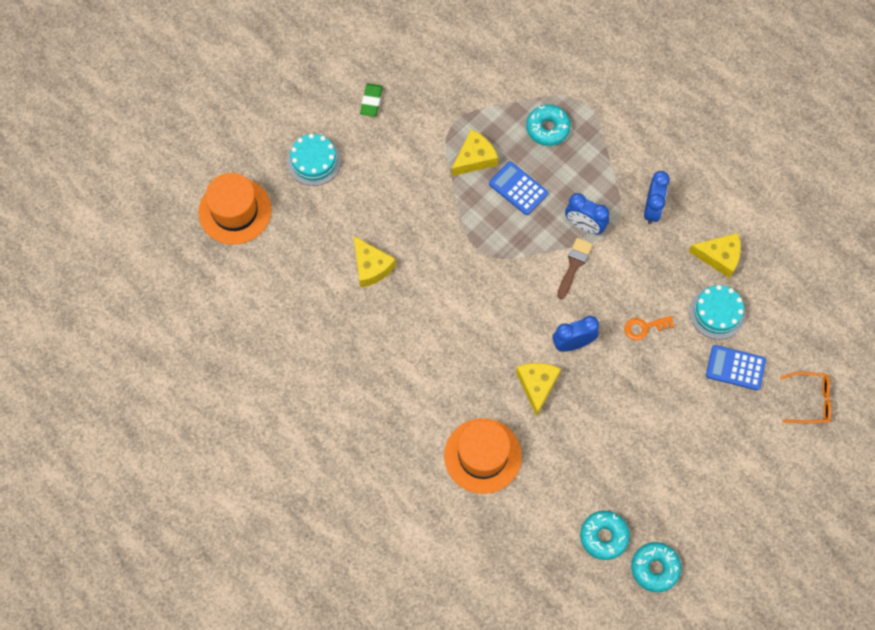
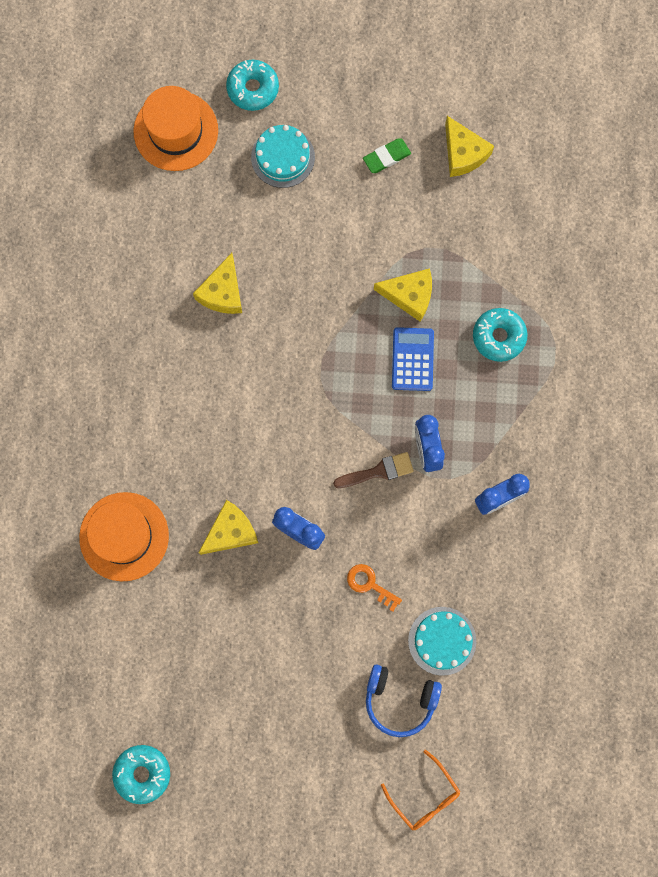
camera: 50 degrees right, 10 degrees up
turquoise donut [580,511,630,560] -> turquoise donut moved to [226,60,279,111]
yellow cheese [689,233,741,278] -> yellow cheese moved to [445,116,494,177]
blue calculator [706,345,766,390] -> blue headphones [366,664,442,737]

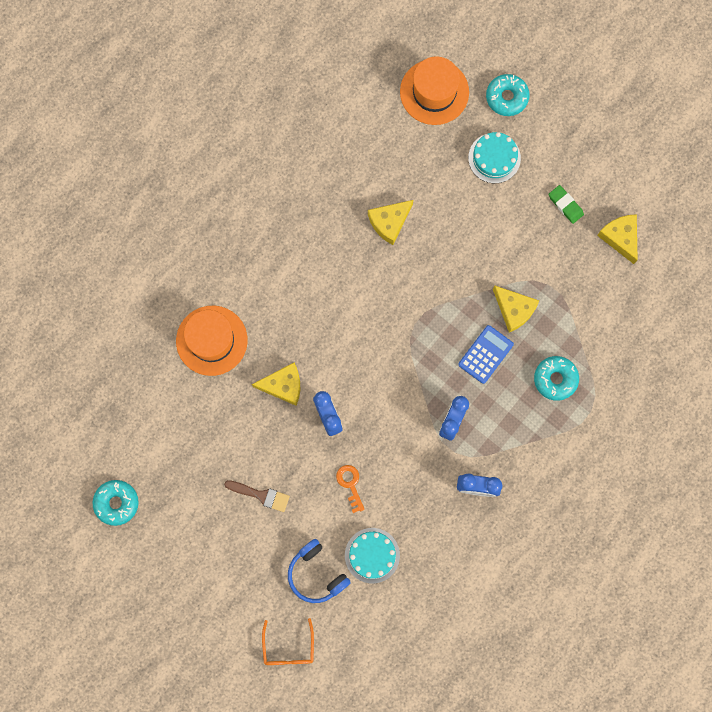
camera: 35 degrees right, 0 degrees up
brown brush [333,452,414,488] -> brown brush moved to [224,480,290,512]
green eraser [363,138,411,173] -> green eraser turned 45 degrees clockwise [548,185,584,224]
yellow cheese [445,116,494,177] -> yellow cheese turned 150 degrees clockwise [597,214,638,264]

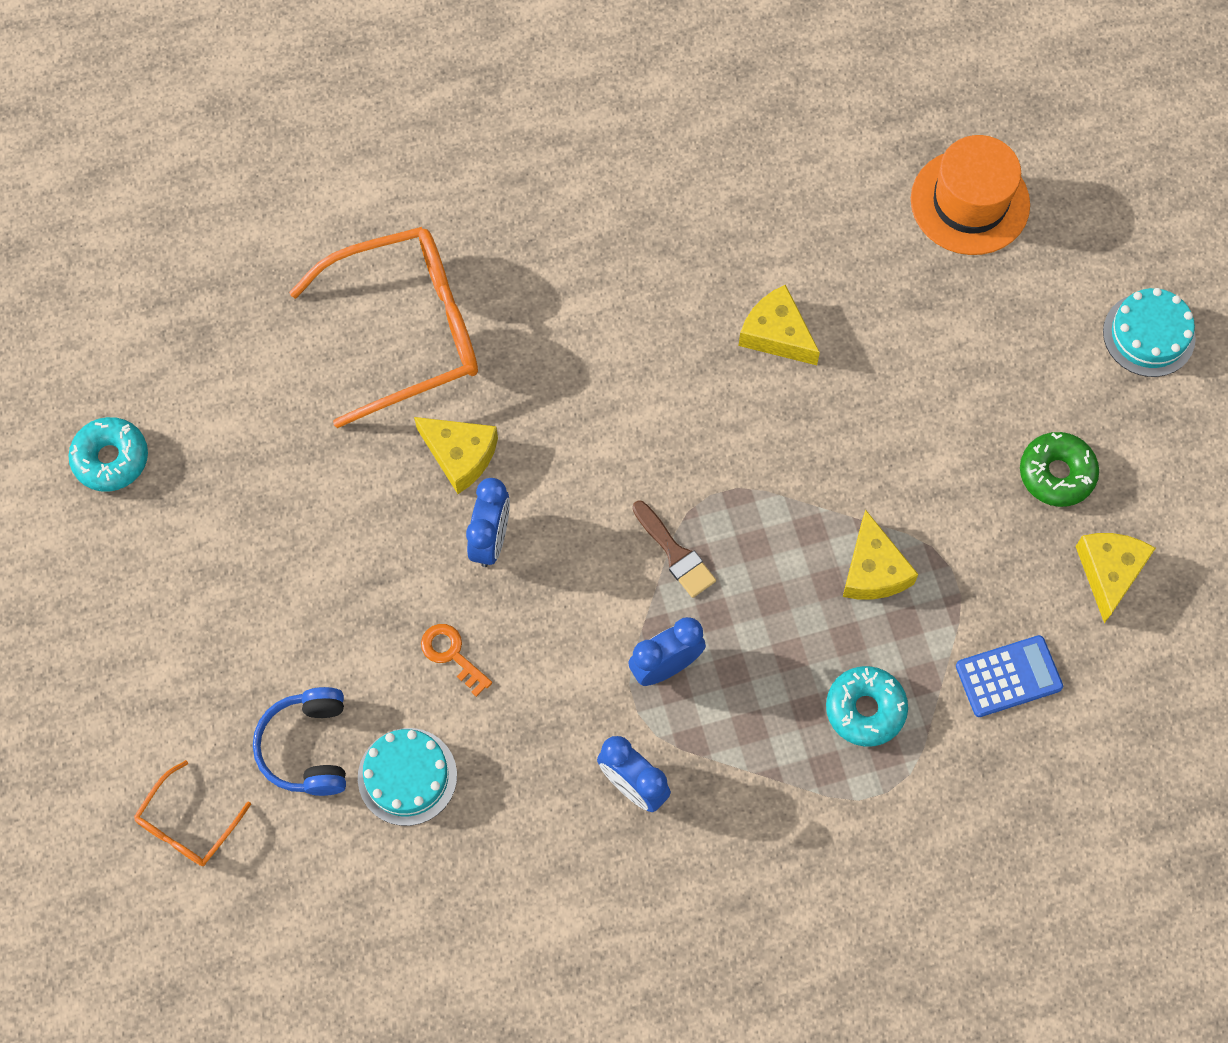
camera: 35 degrees right, 10 degrees down
orange hat [176,306,248,376] -> orange glasses [289,227,478,428]
brown brush [224,480,290,512] -> brown brush moved to [632,501,716,598]
orange key [336,465,365,513] -> orange key turned 60 degrees counterclockwise [421,624,492,697]
yellow cheese [368,200,413,245] -> yellow cheese turned 45 degrees clockwise [738,285,820,365]
blue calculator [458,325,514,384] -> blue calculator moved to [956,635,1063,717]
turquoise cake [468,132,521,183] -> turquoise cake moved to [1103,288,1196,377]
turquoise donut [486,74,530,116] -> none
green eraser [548,185,584,224] -> green donut [1020,432,1099,507]

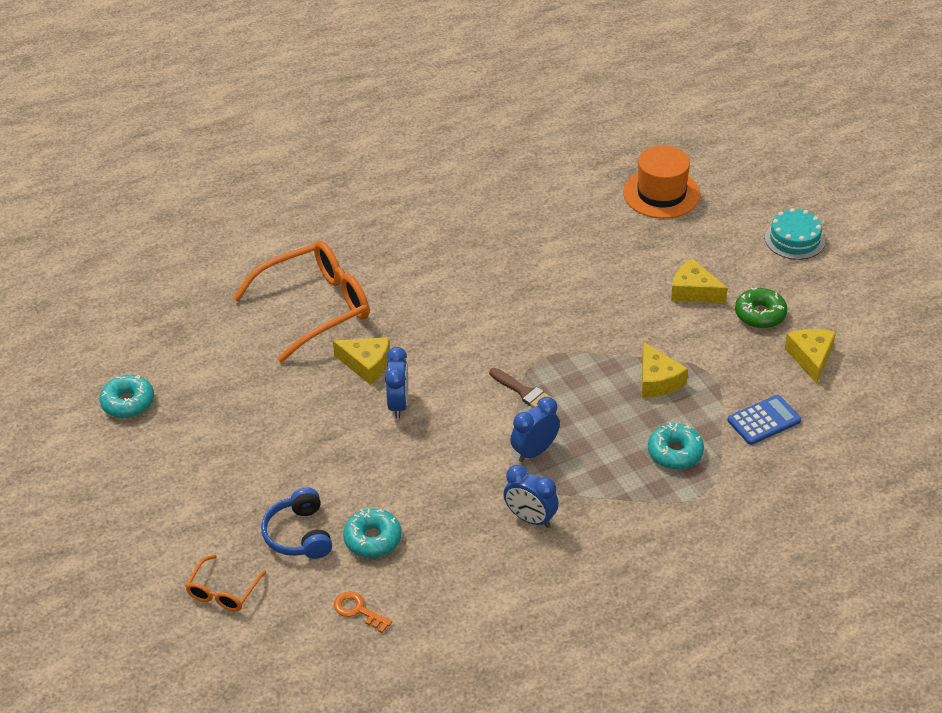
camera: 10 degrees left, 25 degrees down
turquoise cake [358,728,457,826] -> turquoise donut [343,508,402,558]
orange key [421,624,492,697] -> orange key moved to [334,591,392,633]
yellow cheese [738,285,820,365] -> yellow cheese moved to [671,258,727,303]

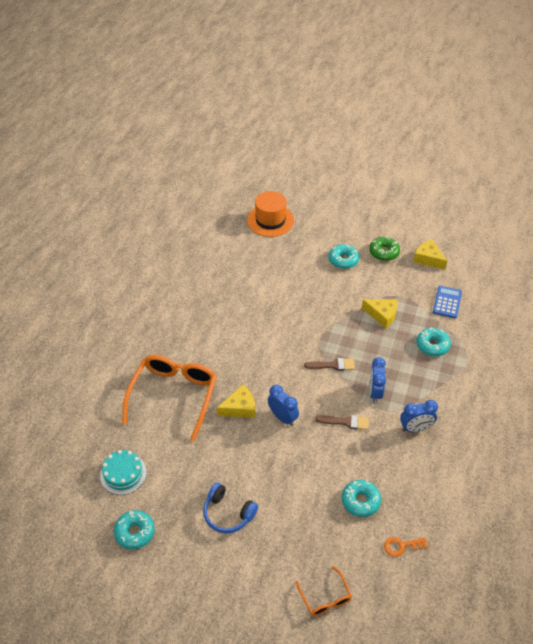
camera: 45 degrees left, 5 degrees up
blue headphones [261,487,332,559] -> blue headphones moved to [203,482,258,533]
yellow cheese [671,258,727,303] -> turquoise donut [329,244,359,269]
turquoise cake [765,208,825,260] -> turquoise cake moved to [100,450,147,495]
none -> brown brush [315,415,369,430]

